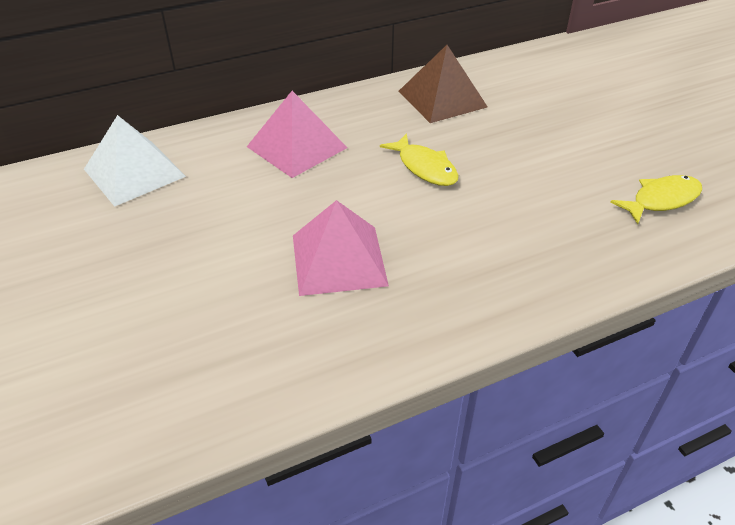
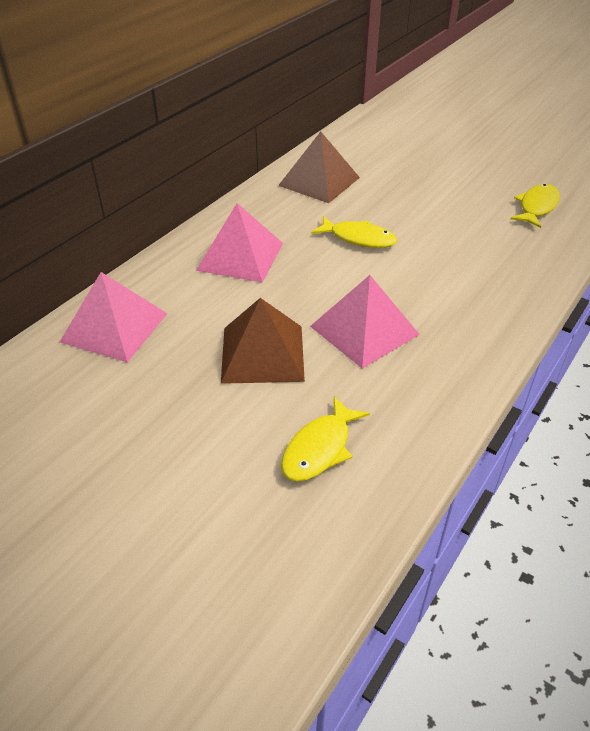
camera: 30 degrees left, 0 degrees up
white pyramid [84,115,186,207] -> pink pyramid [60,272,168,362]
none -> brown pyramid [221,298,305,384]
none -> yellow fish [281,396,370,481]

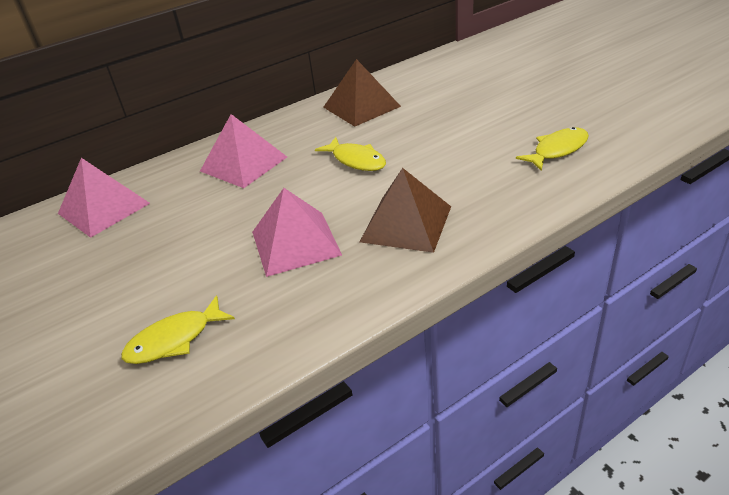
camera: 25 degrees right, 5 degrees down
brown pyramid [221,298,305,384] -> brown pyramid moved to [360,168,451,253]

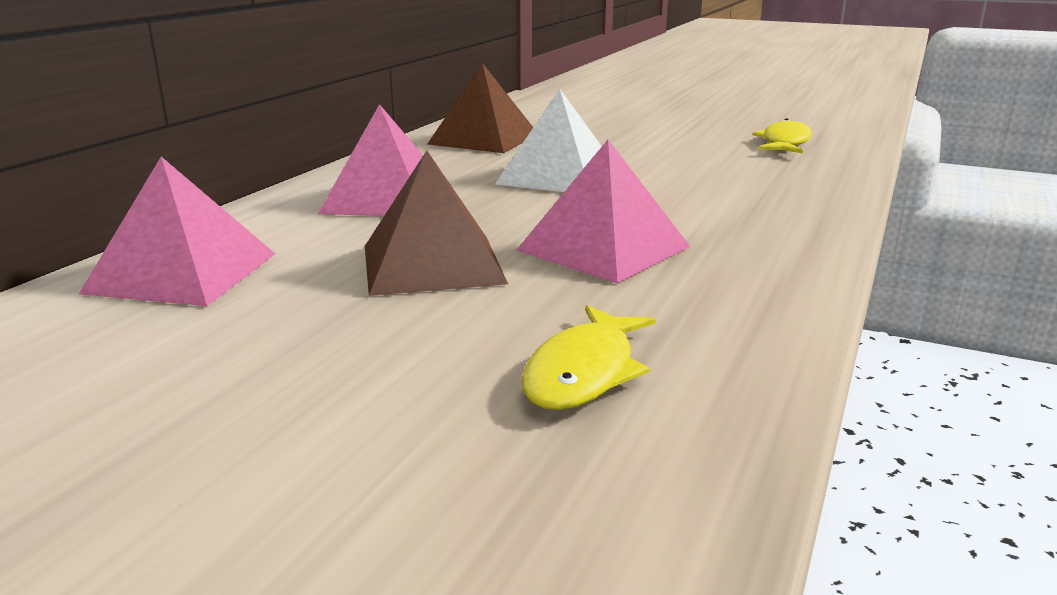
camera: 35 degrees left, 15 degrees down
yellow fish [315,137,386,171] -> white pyramid [495,89,602,192]
brown pyramid [360,168,451,253] -> brown pyramid moved to [365,151,508,296]

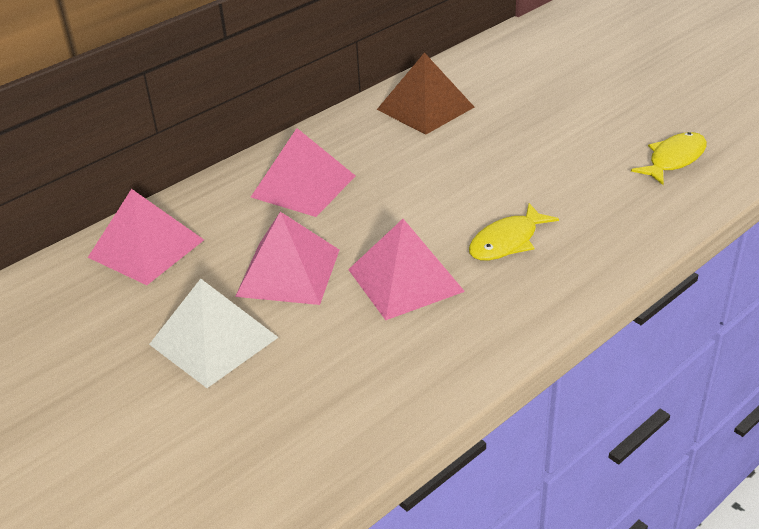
camera: 25 degrees right, 15 degrees up
brown pyramid [365,151,508,296] -> pink pyramid [235,212,339,305]
white pyramid [495,89,602,192] -> white pyramid moved to [149,279,279,388]
yellow fish [521,305,656,410] -> yellow fish moved to [469,203,559,260]

